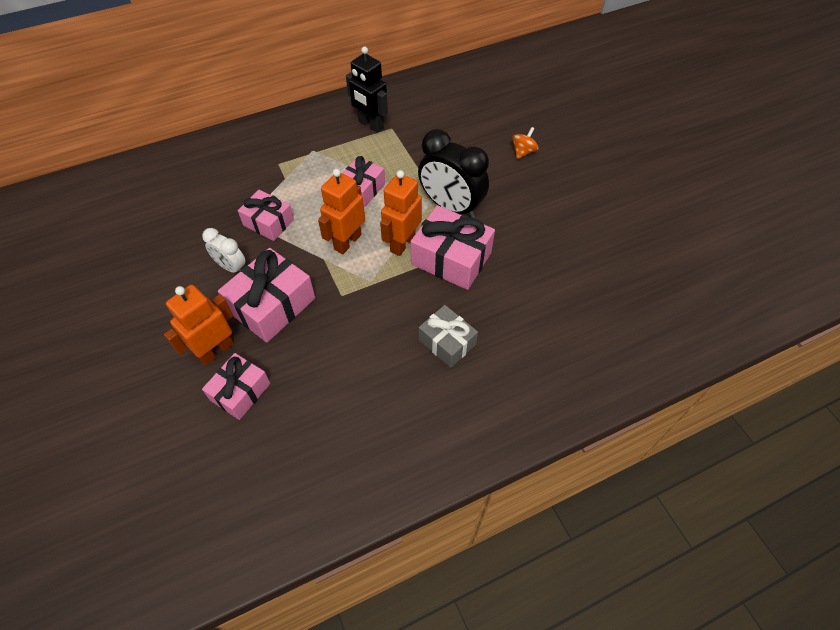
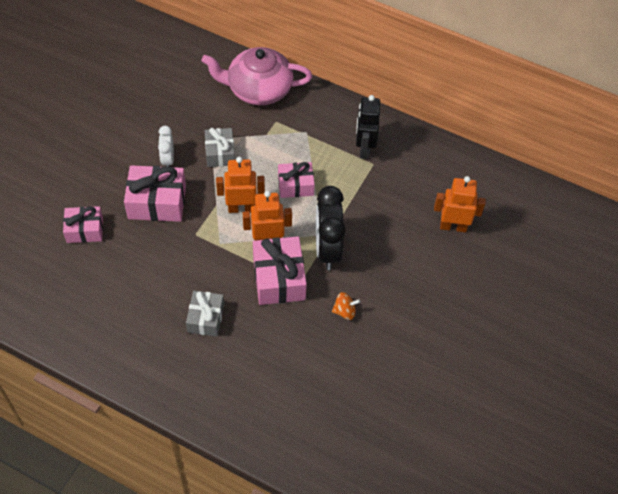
camera: 50 degrees right, 0 degrees up
orange robot [164,285,234,365] -> orange robot moved to [434,176,486,232]
pink gift [238,190,294,241] -> grey gift [205,128,235,167]
orange spinning top [512,127,539,159] -> orange spinning top moved to [332,292,360,320]
none -> pink teapot [201,47,312,105]

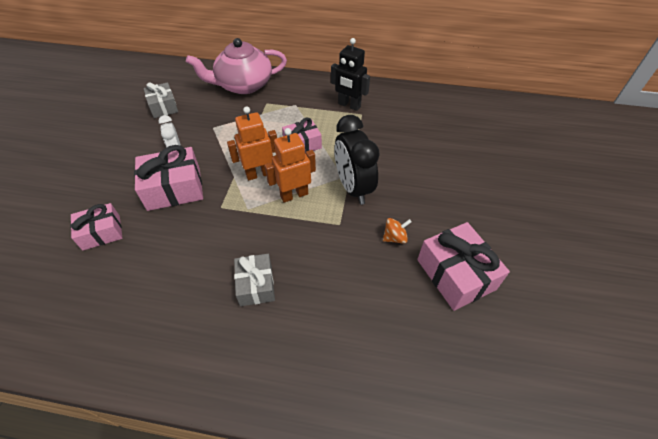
camera: 15 degrees left, 5 degrees down
grey gift [205,128,235,167] -> grey gift moved to [144,82,178,118]
pink gift [253,236,307,305] -> pink gift moved to [417,222,510,311]
black robot [356,95,380,159] -> black robot turned 45 degrees counterclockwise [331,38,370,111]
orange robot [434,176,486,232] -> none

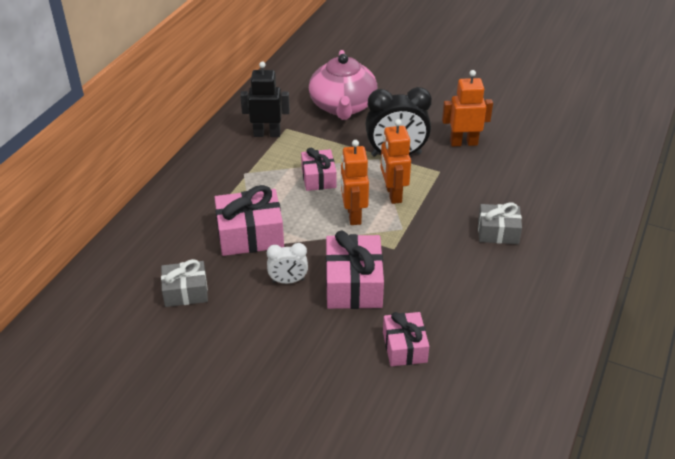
camera: 75 degrees left, 10 degrees down
pink teapot [186,38,287,94] -> pink teapot moved to [309,50,377,120]
black robot [331,38,370,111] -> black robot turned 135 degrees counterclockwise [240,62,290,137]
orange spinning top [383,218,412,244] -> orange robot [442,70,493,147]
pink gift [417,222,510,311] -> pink gift moved to [214,185,284,256]

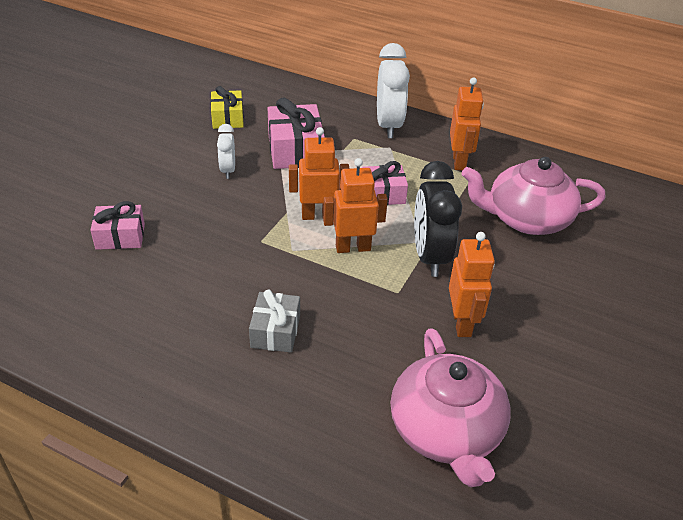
camera: 90 degrees right, 0 degrees up
grey gift [161,259,208,307] -> yellow gift [211,86,244,129]
black robot [240,62,290,137] -> orange robot [450,77,484,171]
pink gift [326,231,384,309] -> none
none -> white clock [377,43,410,138]
none -> pink teapot [391,328,511,487]

